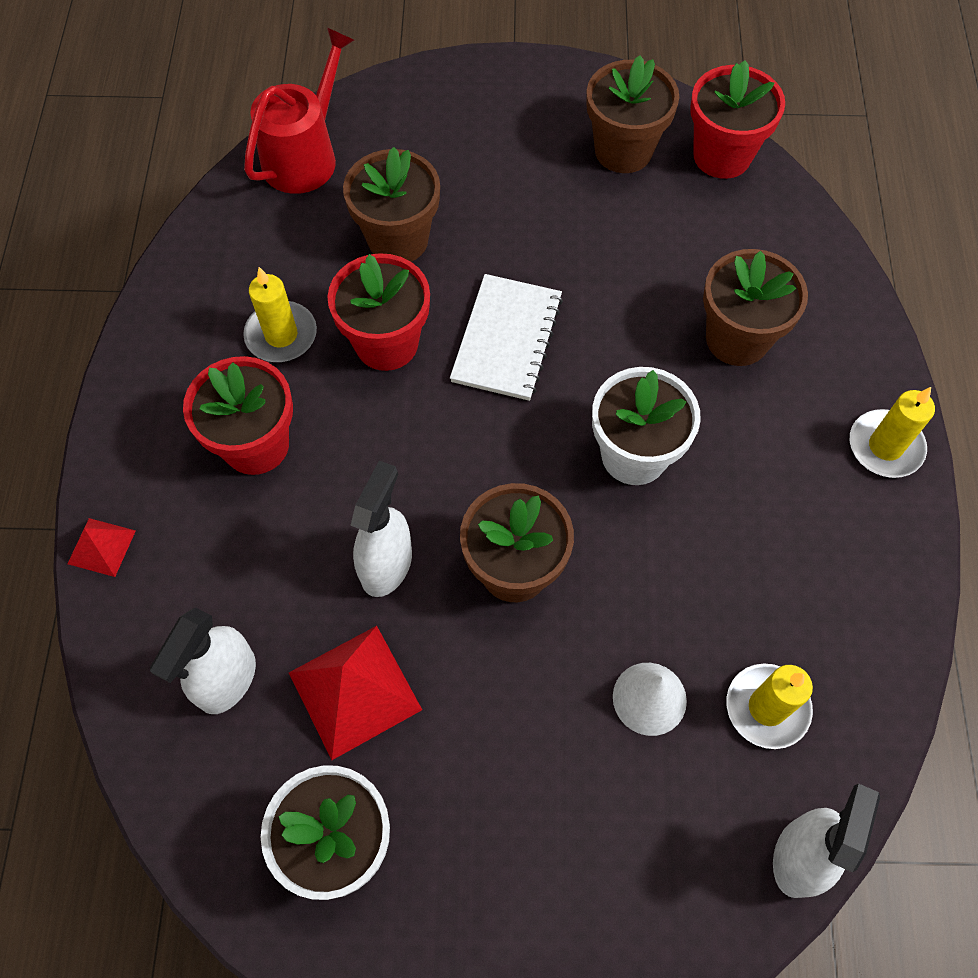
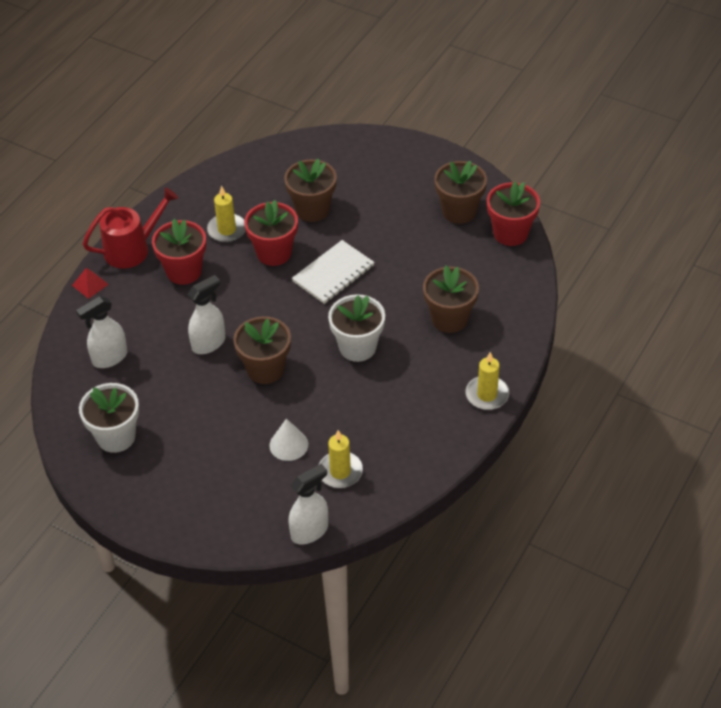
camera: 30 degrees right, 15 degrees down
red watering can [244,28,354,194] -> red watering can moved to [83,187,178,269]
red pyramid [289,626,422,760] -> none

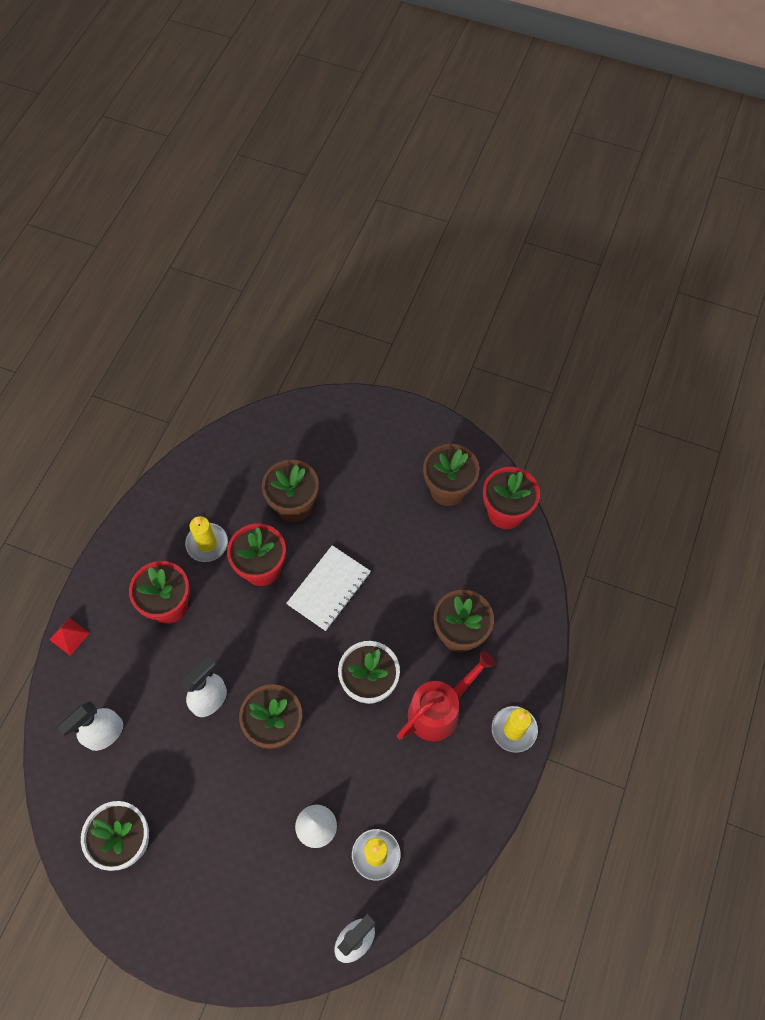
camera: 10 degrees left, 15 degrees up
red watering can [83,187,178,269] -> red watering can moved to [397,651,496,741]

